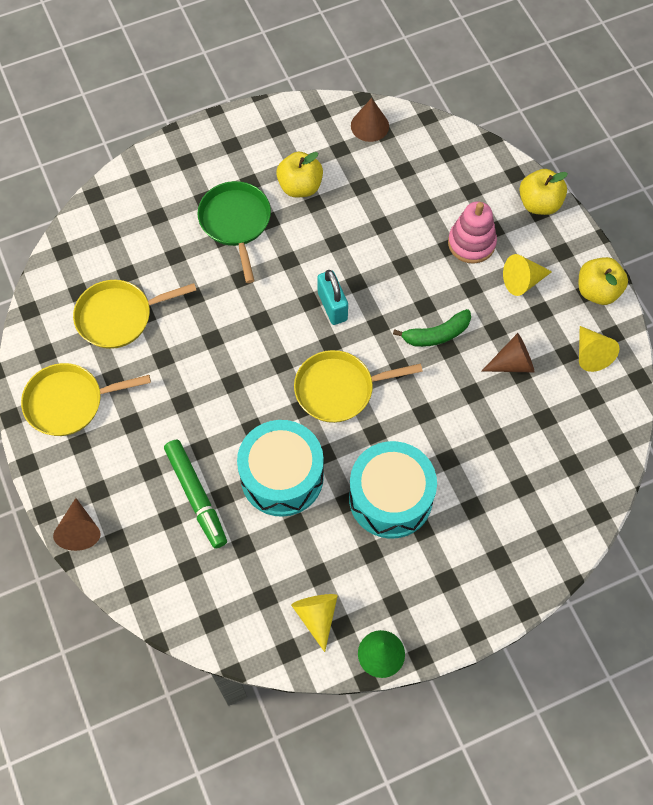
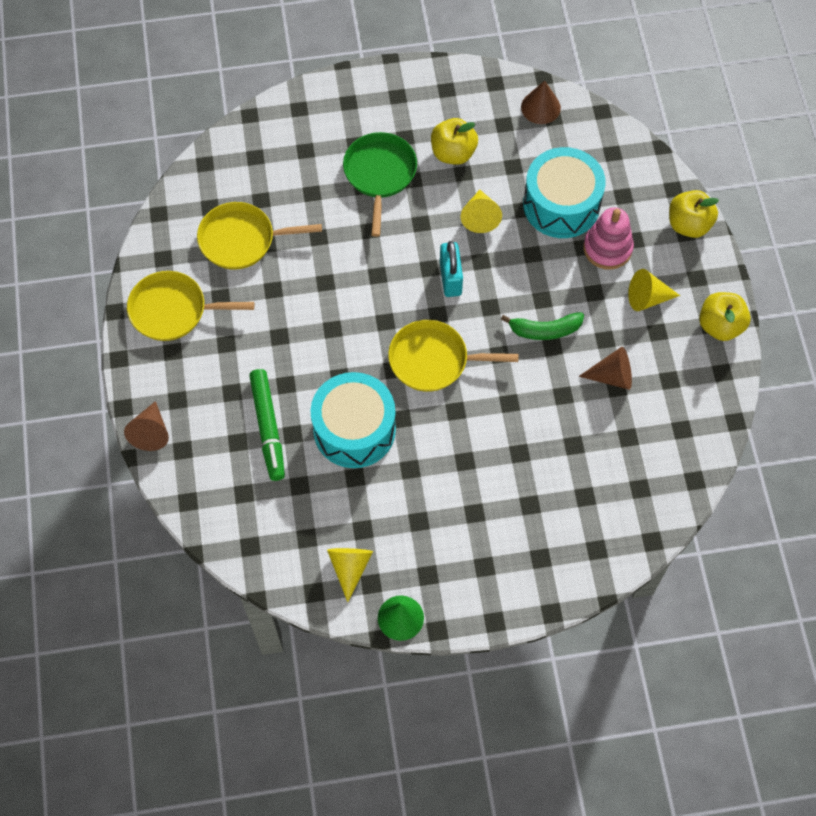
camera: 15 degrees right, 0 degrees up
turquoise drum [349,441,437,539] -> turquoise drum moved to [523,147,606,238]
yellow cone [579,326,620,372] -> yellow cone moved to [461,190,502,233]

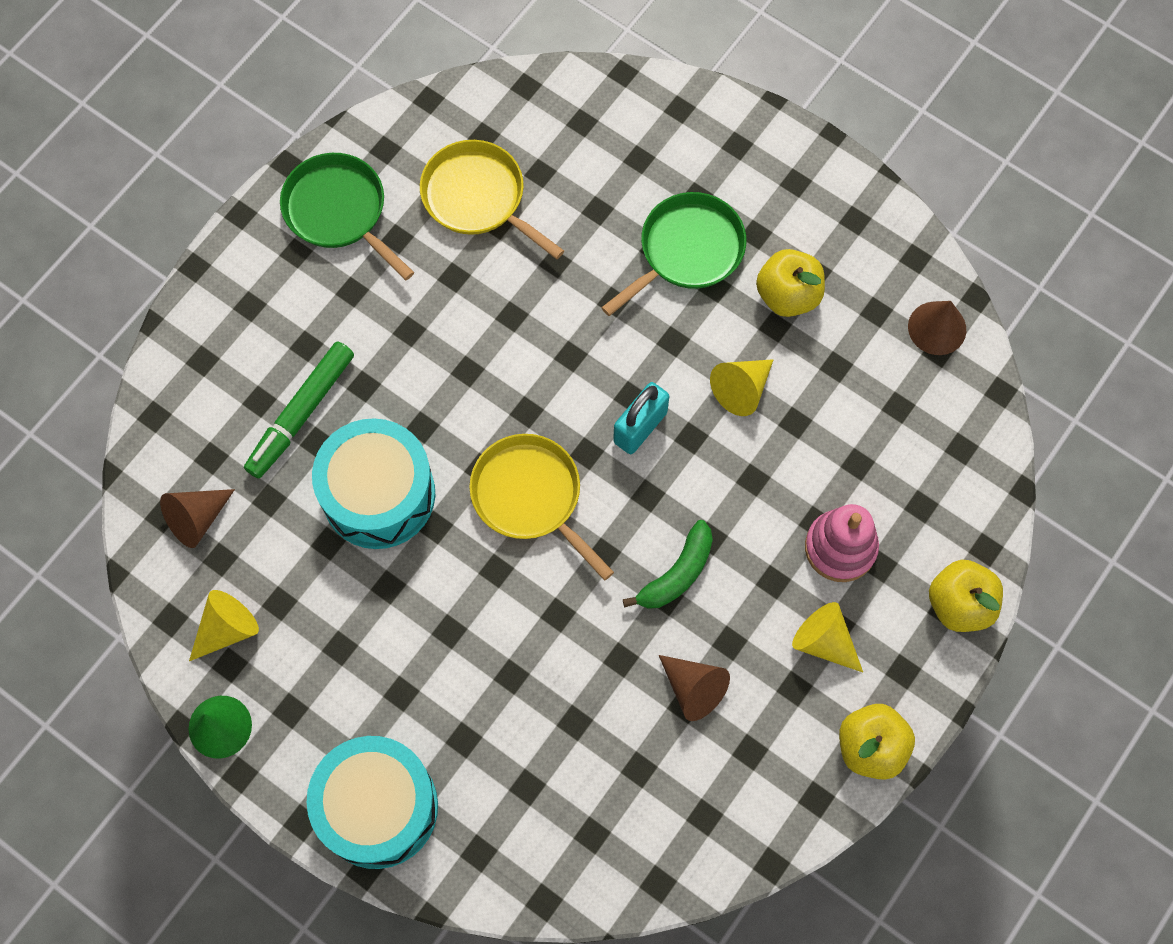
camera: 45 degrees right, 5 degrees up
brown cone [124,401,169,451] -> brown cone moved to [160,489,235,548]
yellow pan [127,271,255,341] -> green pan [280,153,414,280]
green banana [501,312,584,340] -> green banana turned 90 degrees counterclockwise [623,520,713,609]
turquoise drum [523,147,606,238] -> turquoise drum moved to [307,736,438,869]

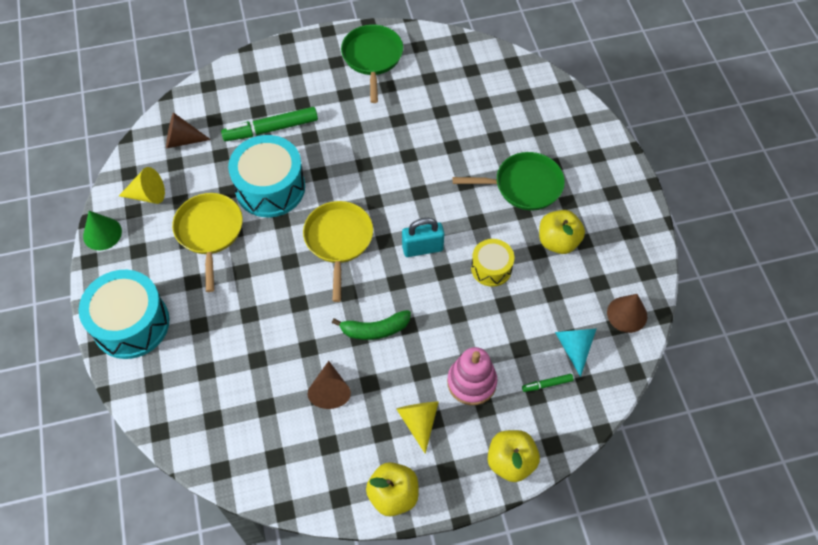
camera: 40 degrees right, 10 degrees down
yellow pan [420,140,564,259] -> yellow pan moved to [172,193,243,292]
yellow cone [710,359,773,416] -> yellow drum [471,239,514,287]
none -> green marker [522,374,574,392]
none -> turquoise cone [555,328,597,377]

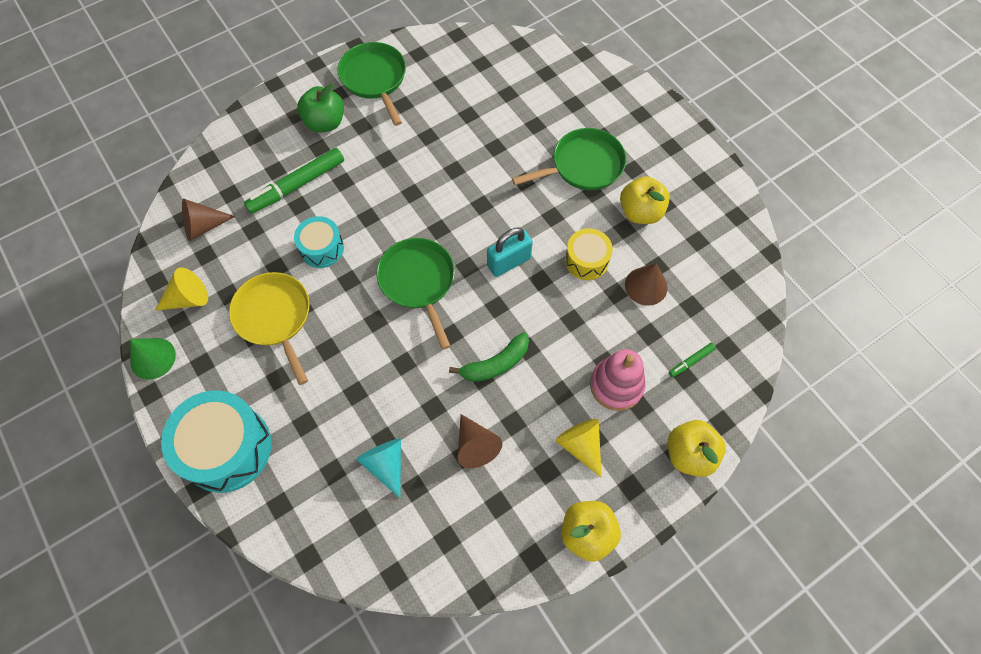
camera: 20 degrees left, 5 degrees up
turquoise drum [228,135,305,217] -> turquoise drum [294,216,344,268], size x0.56
yellow pan [303,201,373,302] -> green pan [376,238,455,350]
turquoise cone [555,328,597,377] -> turquoise cone moved to [356,438,401,498]
brown cone [607,294,647,333] -> brown cone moved to [625,263,668,306]
none -> green apple [297,83,344,133]

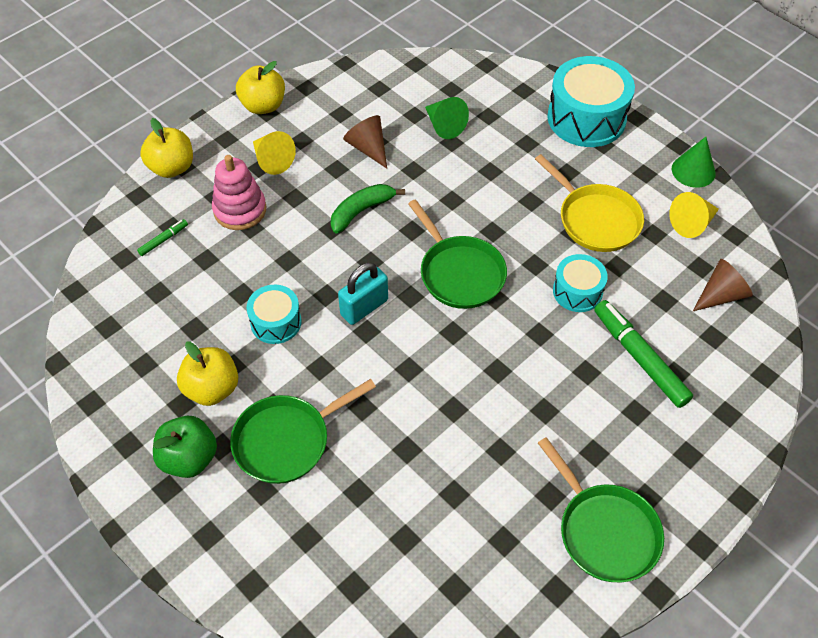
camera: 170 degrees right, 10 degrees down
green marker [244,148,344,214] -> green marker turned 75 degrees counterclockwise [594,300,693,408]
green apple [297,83,344,133] -> green apple moved to [153,416,217,478]
turquoise cone [356,438,401,498] -> green cone [425,97,469,139]
yellow drum [565,228,613,280] -> turquoise drum [247,285,301,344]
brown cone [625,263,668,306] -> none

